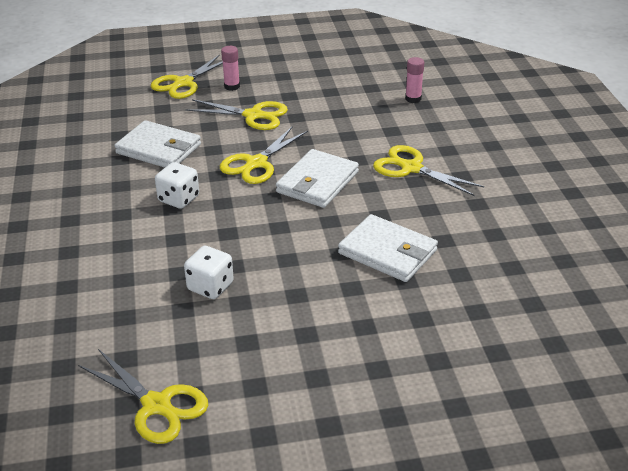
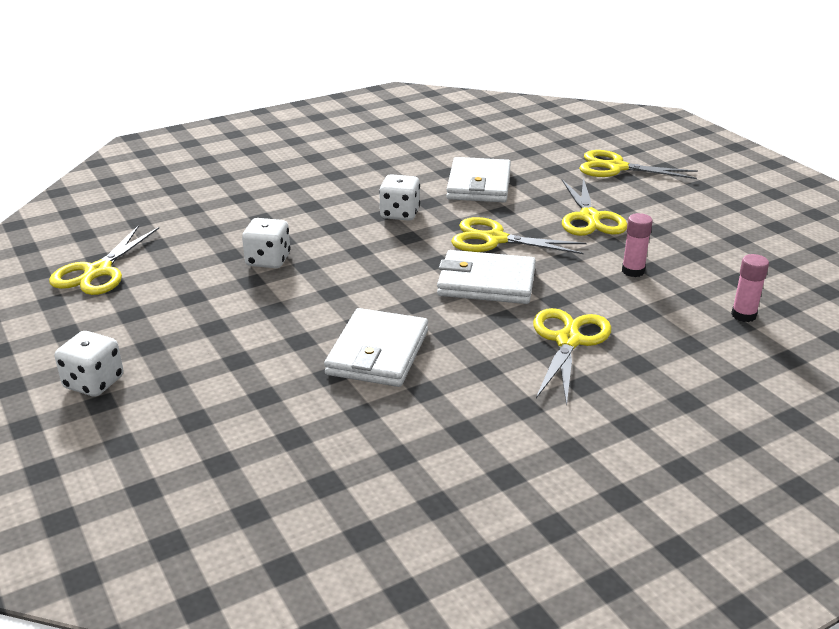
camera: 70 degrees right, 5 degrees down
pink glue stick [221,46,240,91] -> pink glue stick moved to [622,213,653,277]
none -> white dice [55,331,123,397]

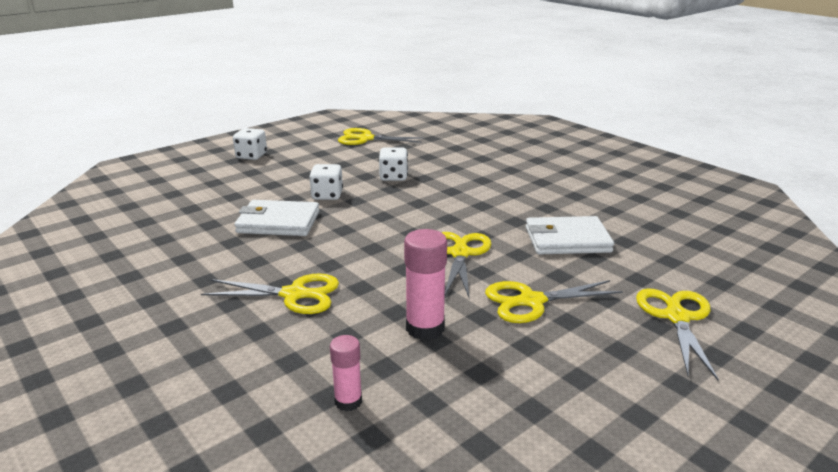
camera: 80 degrees right, 5 degrees down
white dice [379,174,420,221] -> white dice moved to [309,164,343,200]
white wallet [437,250,536,304] -> none
pink glue stick [622,213,653,277] -> pink glue stick [404,229,447,340], size x1.64

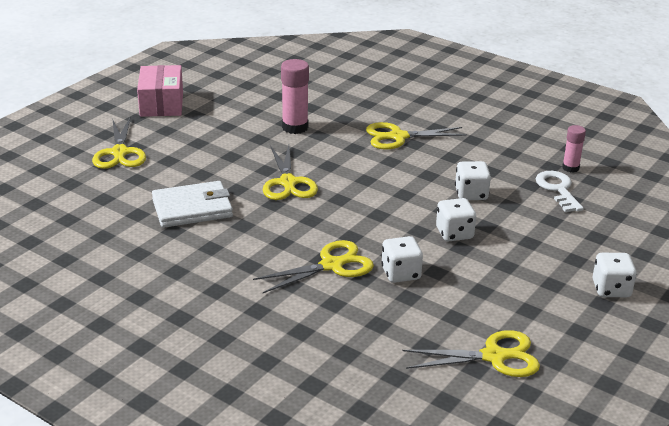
camera: 165 degrees right, 5 degrees up
white wallet [234,200,319,236] -> white dice [455,161,491,200]
pink glue stick [330,335,362,411] -> pink glue stick moved to [562,125,586,173]
yellow scissors [485,280,623,323] -> yellow scissors moved to [253,240,374,293]
none -> pink box [137,65,183,117]
none -> white key [535,171,584,212]

